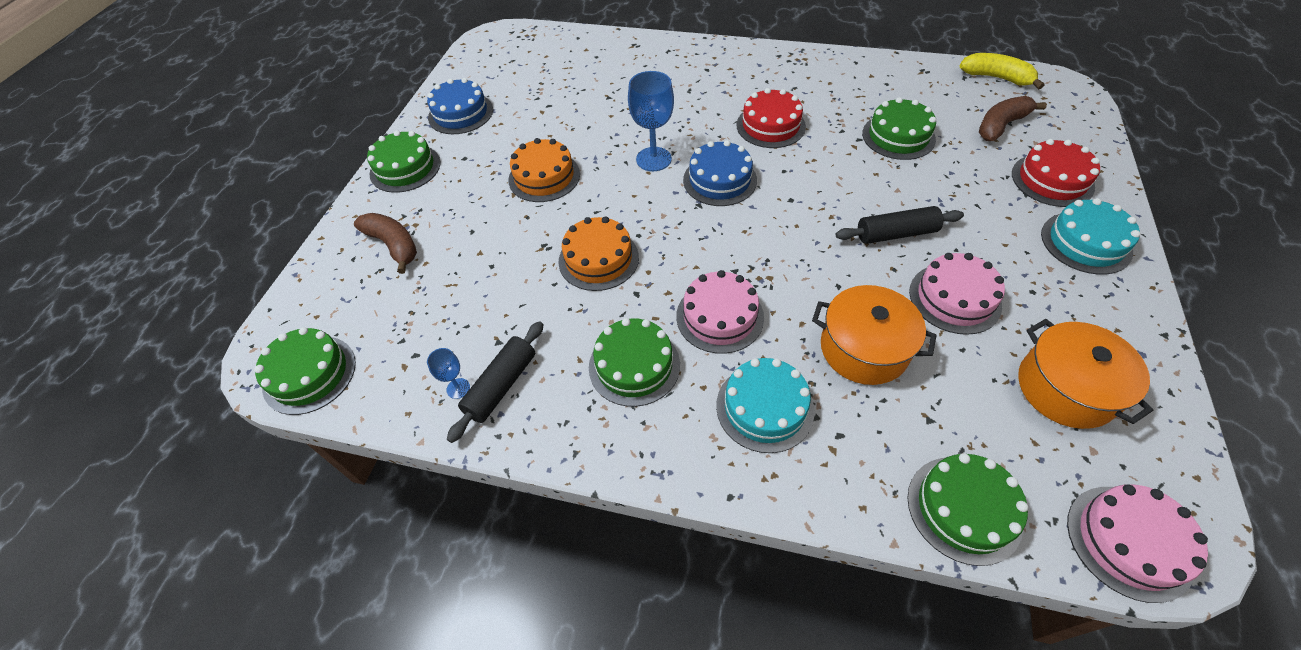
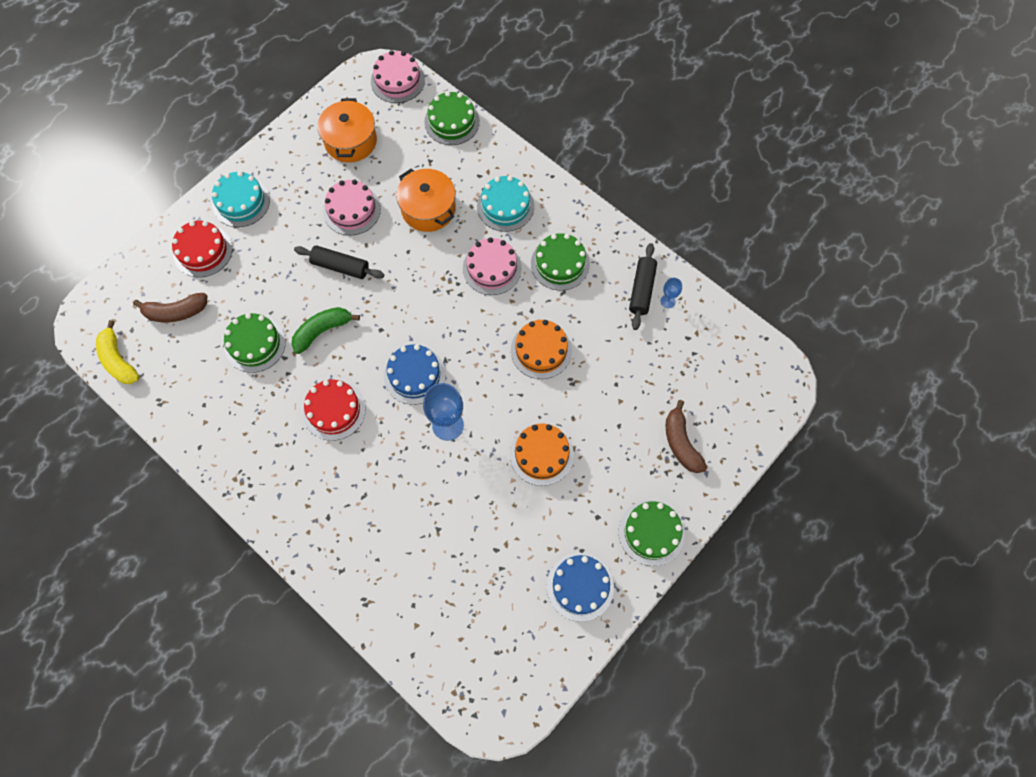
camera: 155 degrees left, 15 degrees up
green cake [254,327,356,415] -> none
black rolling pin [447,321,544,443] -> black rolling pin turned 45 degrees counterclockwise [629,243,657,330]
none -> green banana [291,307,360,354]

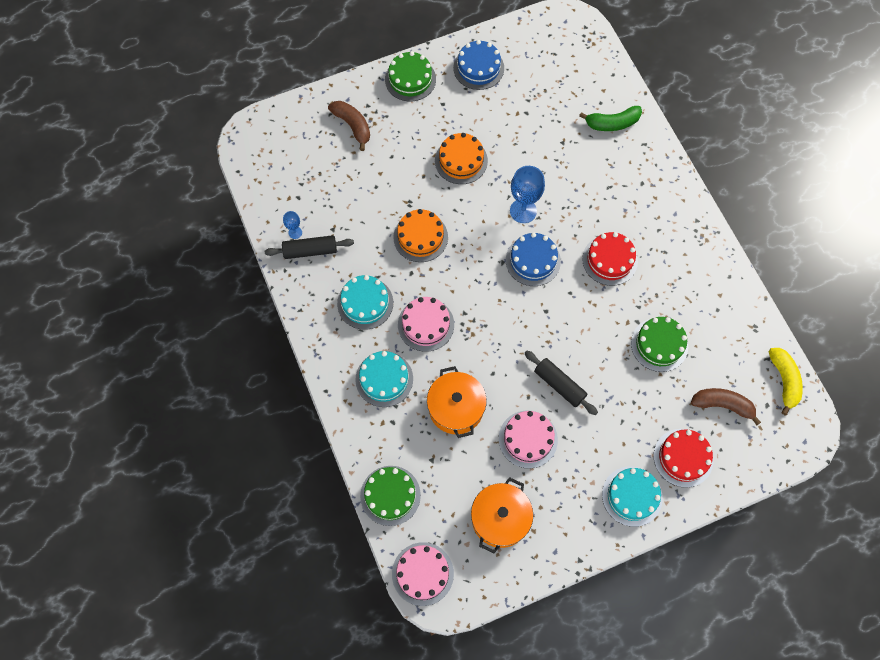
camera: 155 degrees left, 0 degrees up
green banana [291,307,360,354] -> green banana moved to [579,106,642,131]
green cake [531,233,590,291] -> turquoise cake [337,275,393,330]
black rolling pin [629,243,657,330] -> black rolling pin turned 45 degrees clockwise [265,235,354,259]
brown banana [666,400,707,473] -> brown banana turned 45 degrees counterclockwise [328,101,370,151]

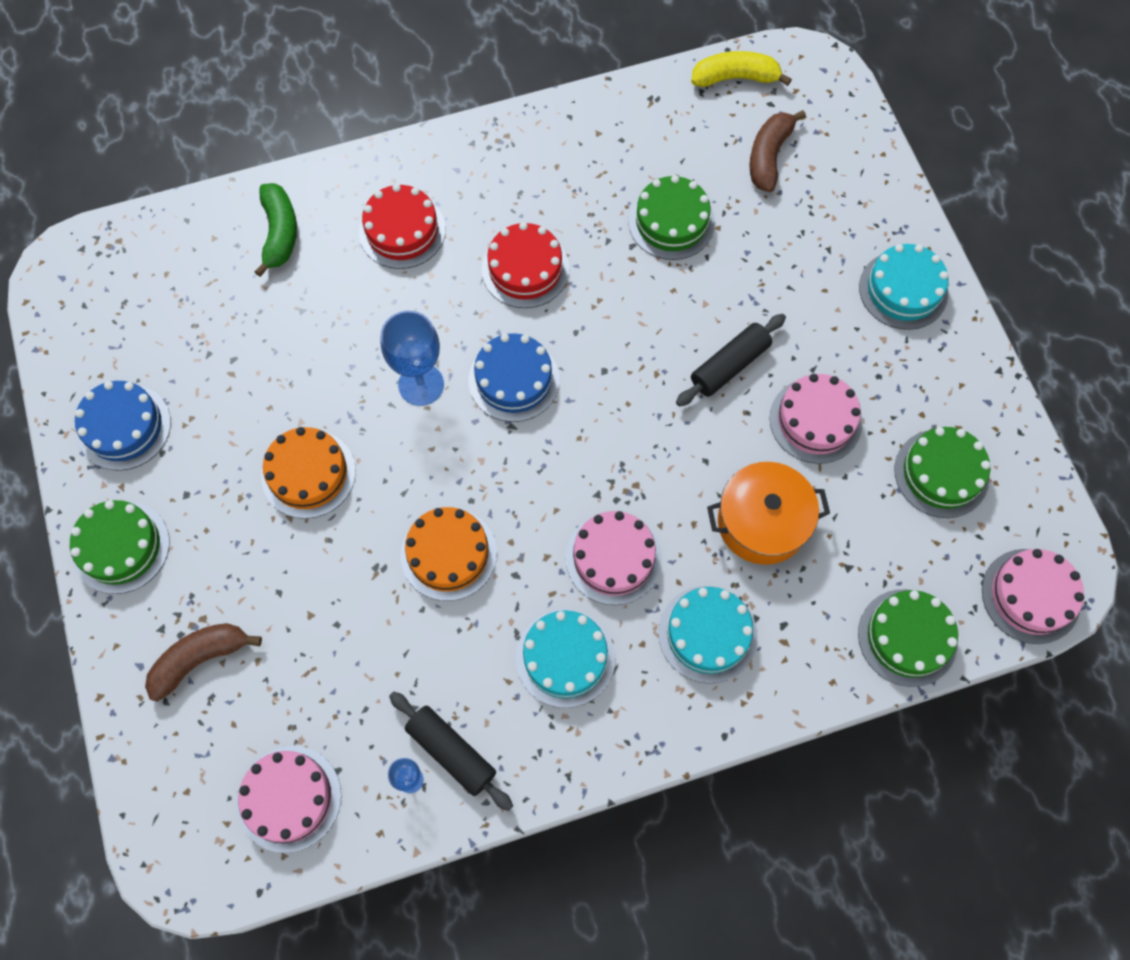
camera: 85 degrees left, 0 degrees up
black rolling pin [265,235,354,259] -> black rolling pin turned 45 degrees counterclockwise [389,692,513,811]
orange pot [471,477,533,553] -> green cake [894,427,991,518]
red cake [654,429,713,488] -> red cake moved to [359,184,446,269]
none -> pink cake [237,746,341,853]

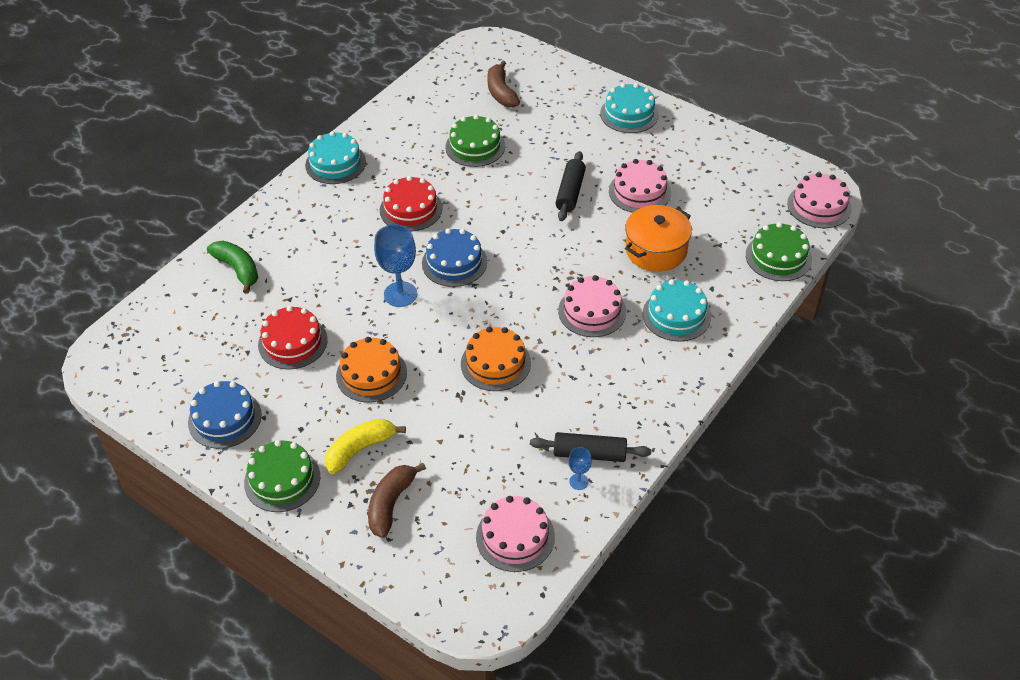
camera: 35 degrees left, 20 degrees down
red cake [359,184,446,269] -> red cake moved to [258,306,328,370]
turquoise cake [516,609,615,708] -> turquoise cake moved to [305,131,366,184]
yellow banana [691,51,792,87] -> yellow banana moved to [325,419,406,474]
green cake [894,427,991,518] -> none

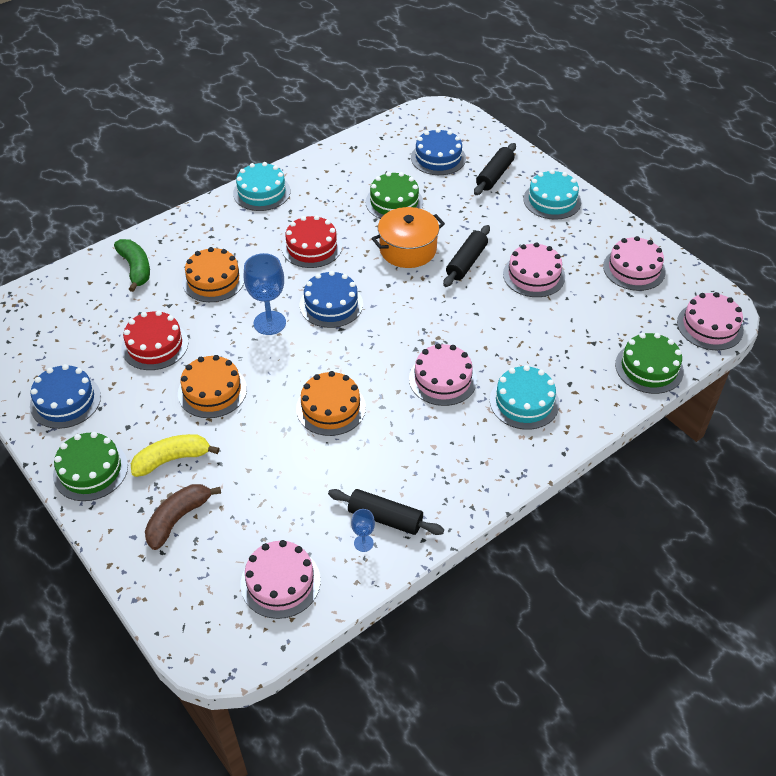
camera: 15 degrees right, 0 degrees up
brown banana [487,60,520,107] -> blue cake [411,128,466,175]
orange pot [625,205,692,272] -> orange pot moved to [372,207,445,268]
none -> orange cake [182,247,244,302]
none -> black rolling pin [474,143,516,195]
none -> pink cake [603,236,666,291]

